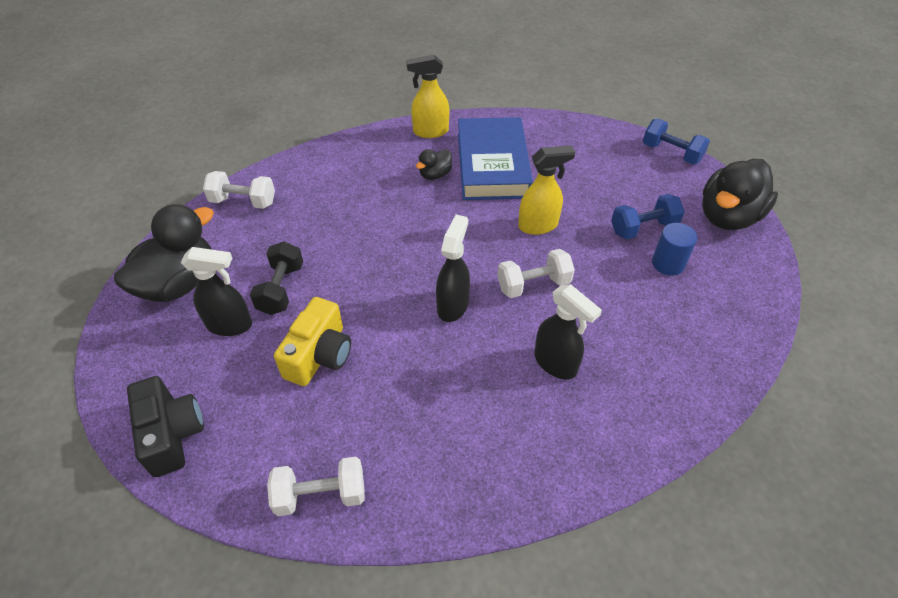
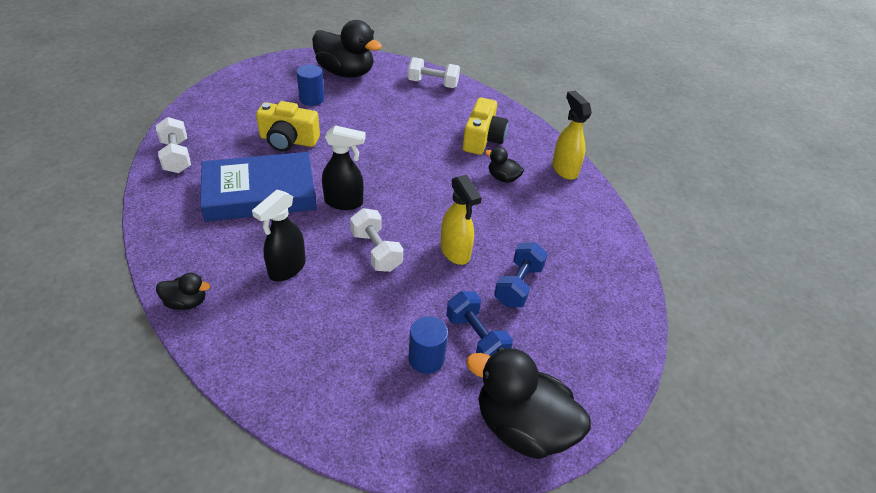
camera: 75 degrees right, 5 degrees down
black camera [127,376,204,477] -> none
black spray bottle [181,247,252,336] -> blue cylinder [296,64,324,106]
white dumbbell [203,171,275,209] -> white dumbbell turned 75 degrees counterclockwise [408,57,460,88]
black dumbbell [250,241,303,315] -> none
blue book [458,117,533,200] -> blue book moved to [200,152,317,222]
blue dumbbell [643,119,710,164] -> blue dumbbell moved to [494,242,548,307]
none -> black duck [156,273,210,310]
none -> yellow camera [463,97,508,155]

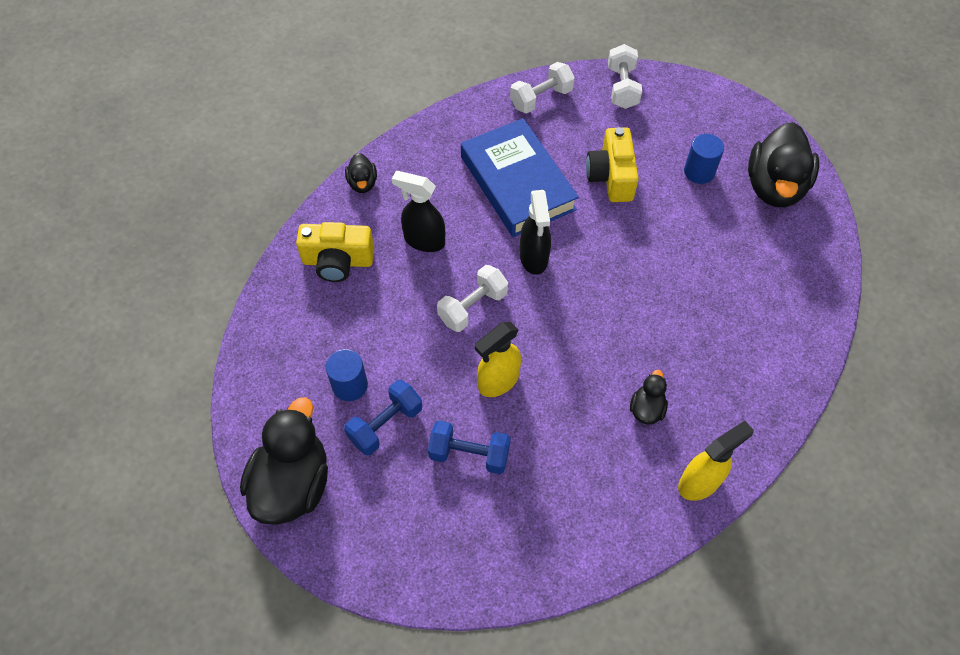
camera: 80 degrees right, 15 degrees up
white dumbbell [408,57,460,88] -> white dumbbell moved to [608,44,642,109]
yellow camera [463,97,508,155] -> yellow camera moved to [296,222,374,282]

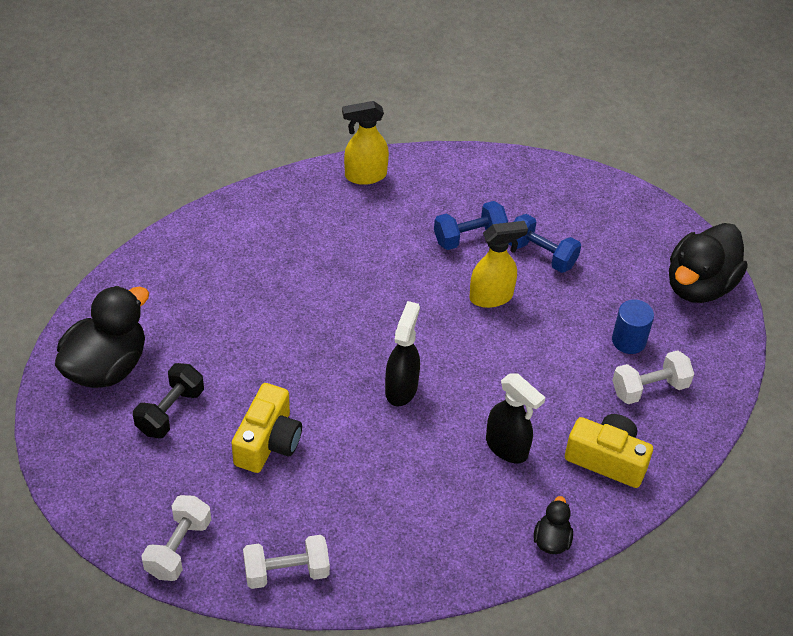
camera: 160 degrees left, 10 degrees down
blue dumbbell [344,380,422,455] -> blue dumbbell moved to [434,201,508,250]
white dumbbell [437,265,508,332] -> white dumbbell moved to [612,350,694,404]
blue book [461,118,579,237] -> none
black duck [630,370,668,425] -> none
blue cylinder [684,134,724,184] -> black dumbbell [133,363,204,438]

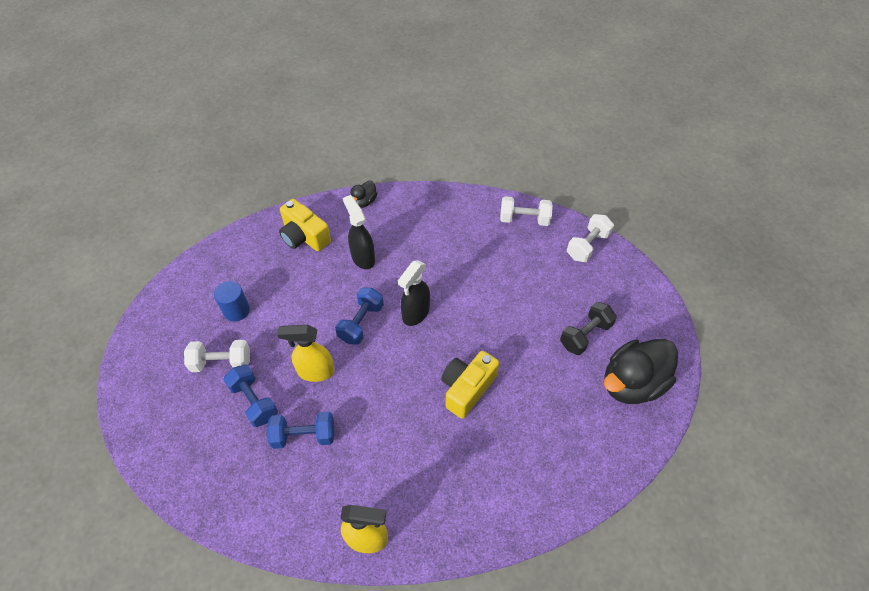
camera: 160 degrees left, 5 degrees up
yellow camera [232,383,302,473] -> yellow camera moved to [441,351,499,419]
white dumbbell [612,350,694,404] -> white dumbbell moved to [184,340,250,372]
black duck [669,223,748,303] -> none
none -> blue dumbbell [335,288,384,345]

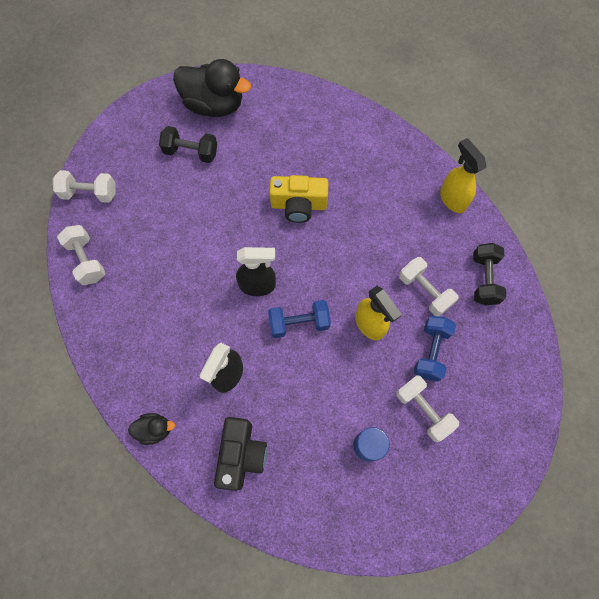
camera: 125 degrees left, 15 degrees up
blue dumbbell [267,412,335,449] -> white dumbbell [399,257,458,316]
yellow camera [279,199,331,252] -> black camera [214,417,267,491]
none -> black dumbbell [473,243,506,305]

